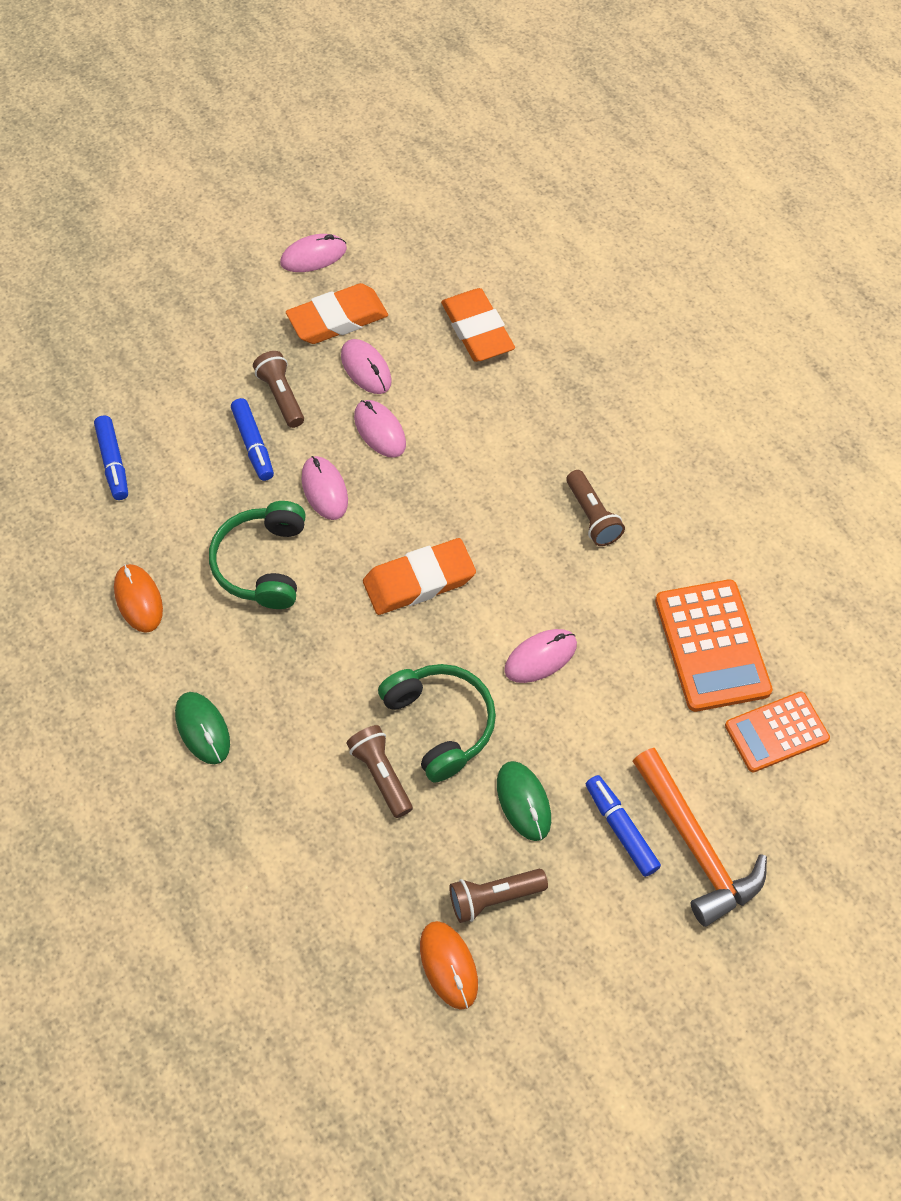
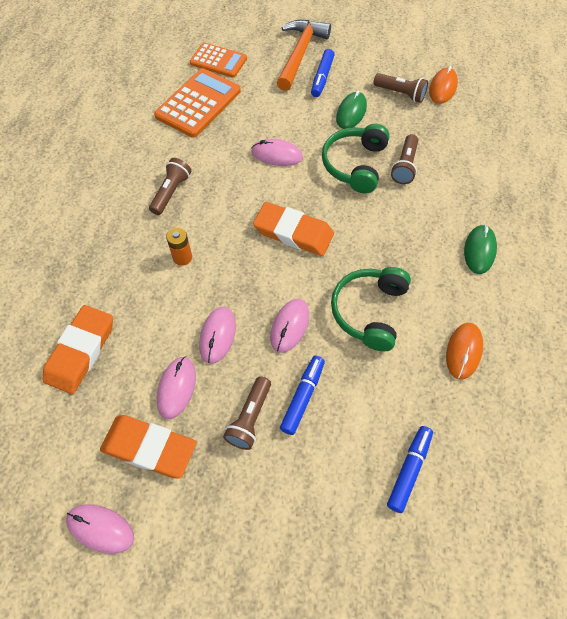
camera: 135 degrees left, 0 degrees up
green headphones [209,501,306,609] -> green headphones turned 150 degrees clockwise [331,267,411,351]
none -> orange battery [166,228,192,266]

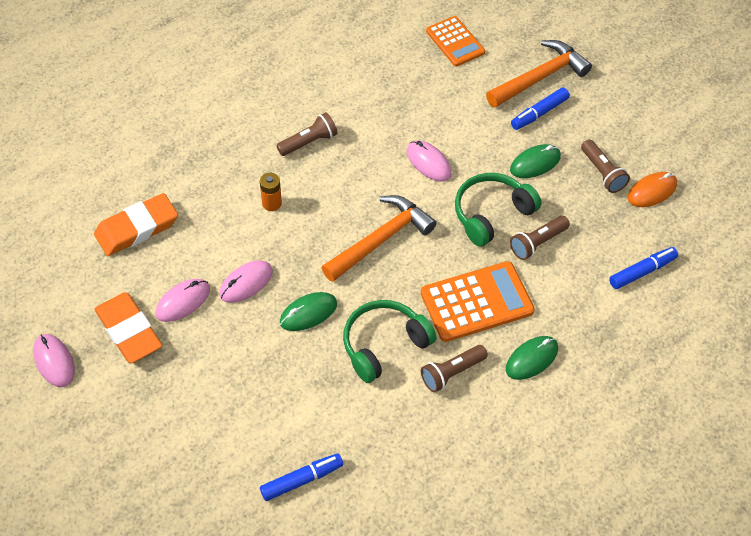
camera: 35 degrees right, 5 degrees down
orange calculator [154,68,241,138] -> orange calculator moved to [421,261,535,342]
brown flashlight [223,376,271,450] -> brown flashlight moved to [421,345,488,392]
orange eraser [253,202,334,256] -> orange hammer [321,195,436,282]
pink mouse [270,299,309,353] -> green mouse [280,292,337,331]
blue marker [280,356,325,435] -> blue marker moved to [609,247,678,289]
orange mouse [446,323,483,380] -> none

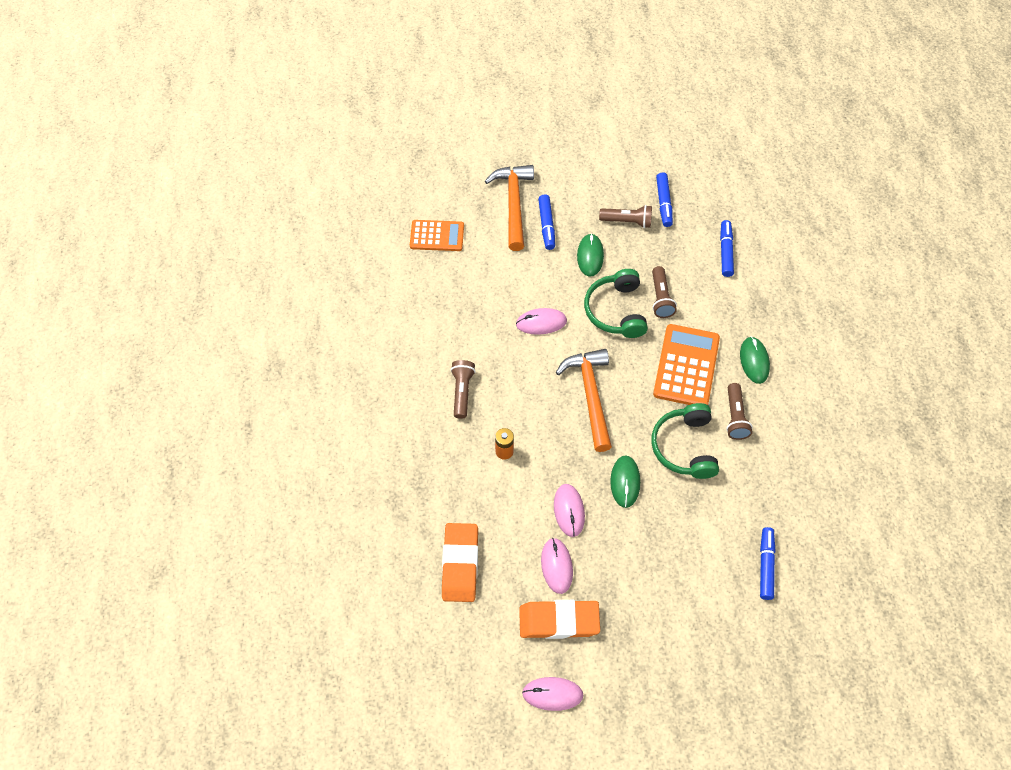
camera: 55 degrees left, 5 degrees up
orange mouse [628,172,677,207] -> blue marker [656,172,673,227]

